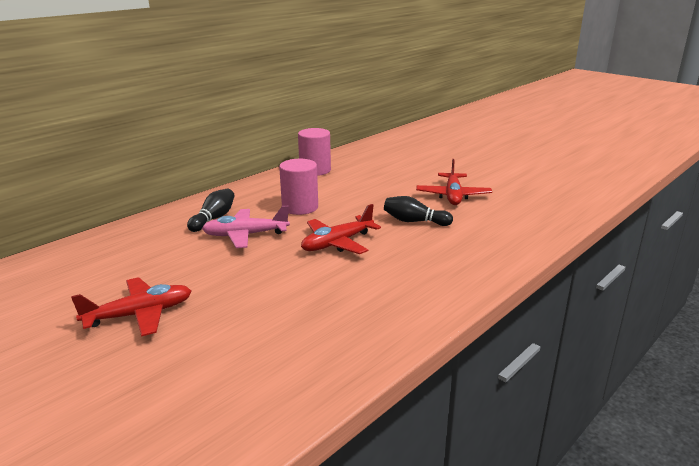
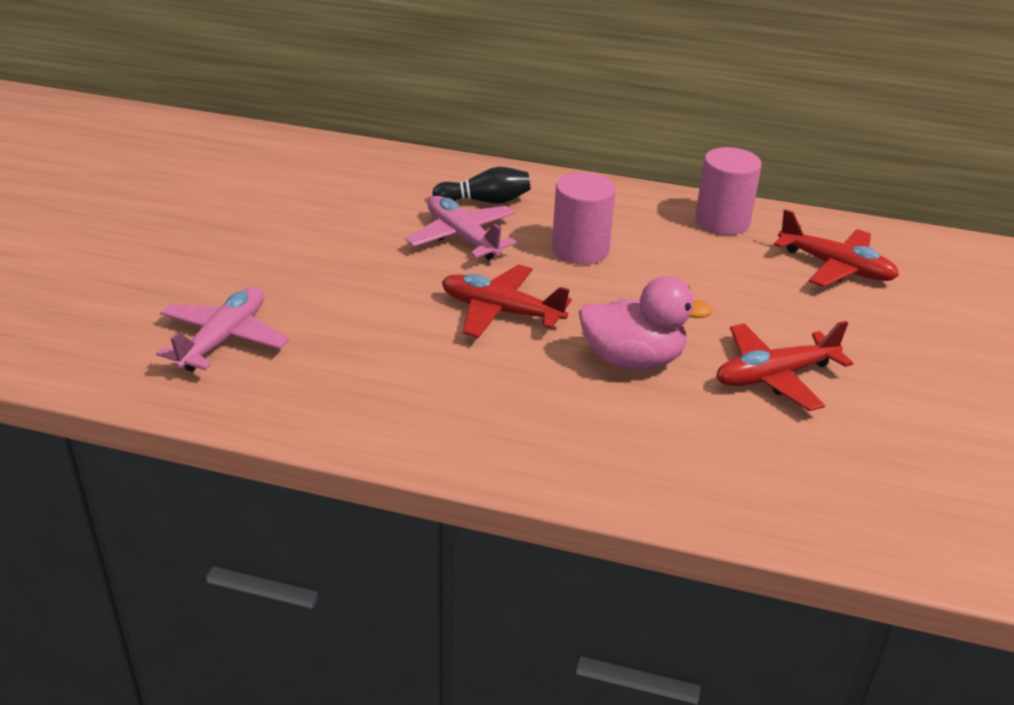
camera: 60 degrees right, 10 degrees up
red plane [71,277,191,337] -> red plane moved to [774,209,899,287]
black bowling pin [384,196,453,226] -> pink duck [578,276,713,369]
none -> pink plane [156,287,290,371]

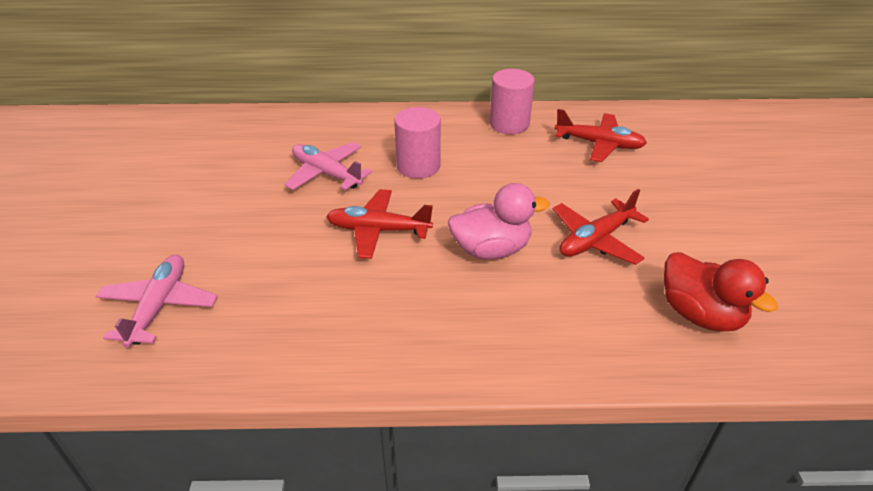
camera: 15 degrees left, 5 degrees up
black bowling pin [432,167,531,204] -> none
none -> red duck [664,252,778,332]

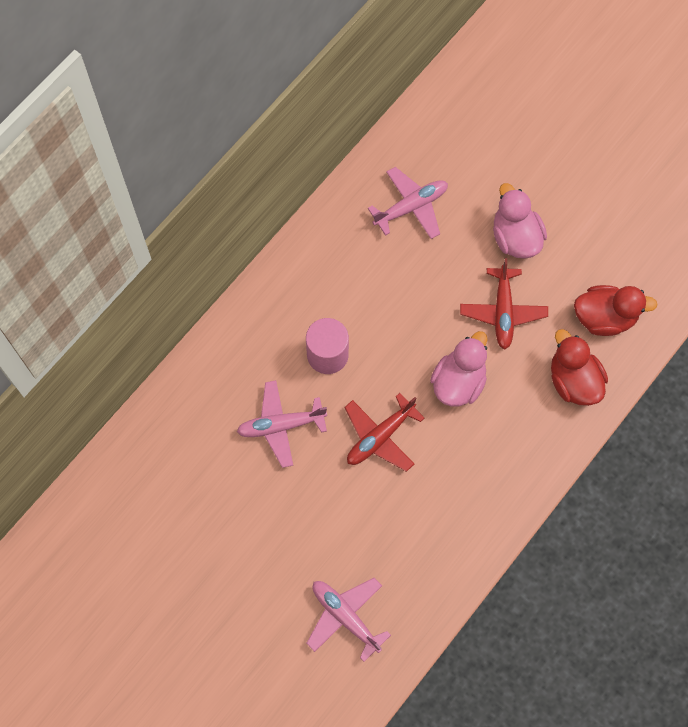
camera: 50 degrees left, 30 degrees up
pink cylinder [490,69,535,134] -> none
red plane [555,109,647,162] -> pink plane [368,167,448,239]
none -> pink duck [493,183,547,259]
none -> red duck [551,329,608,406]

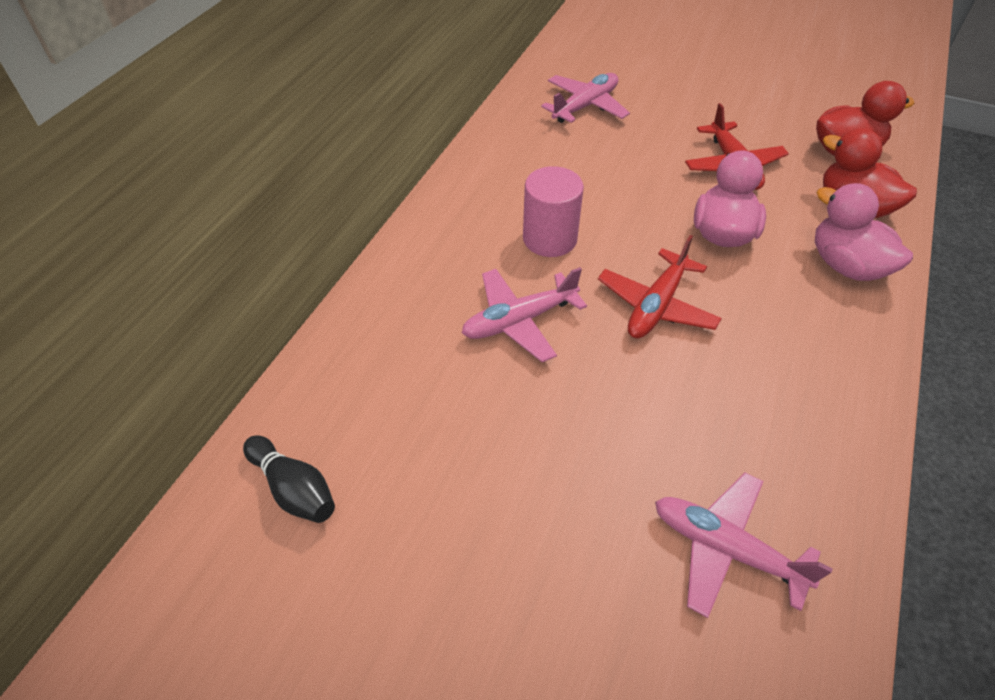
camera: 15 degrees left, 20 degrees down
pink duck [493,183,547,259] -> pink duck moved to [815,183,913,281]
none -> black bowling pin [243,435,335,523]

